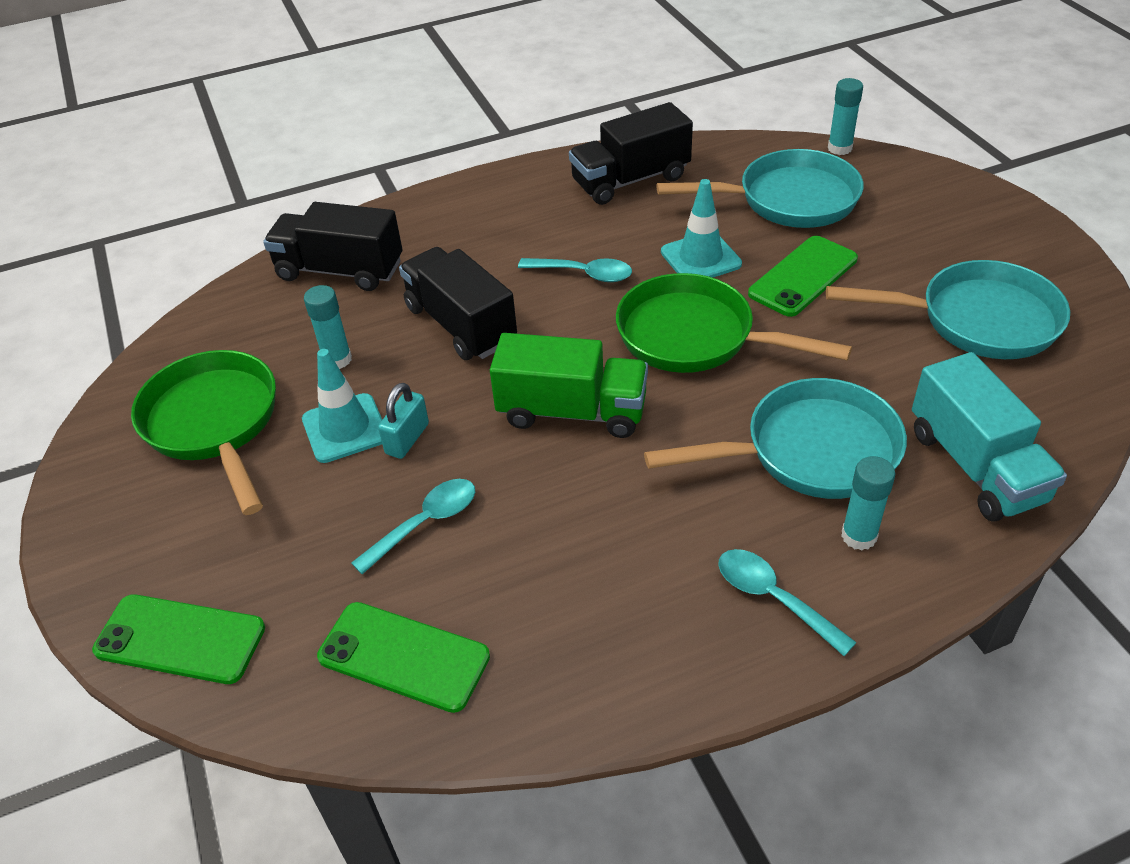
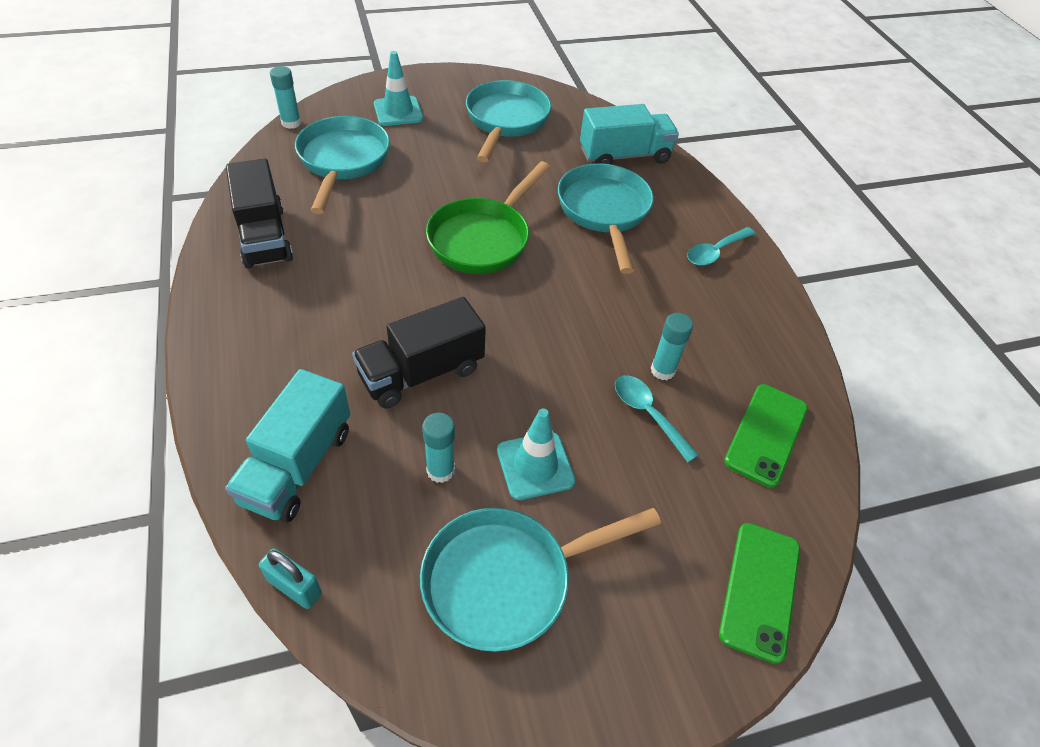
camera: 90 degrees left, 5 degrees up
green pan [131,350,276,515] -> turquoise pan [420,508,661,652]
black truck [263,202,402,291] -> turquoise truck [225,369,350,523]
turquoise padlock [378,383,429,459] -> turquoise padlock moved to [259,548,322,609]
green truck [490,333,648,438] -> none
turquoise spoon [518,258,632,282] -> none
turquoise traffic cone [661,179,742,278] -> turquoise traffic cone moved to [374,51,423,126]
green phone [748,236,858,317] -> none
turquoise glue stick [841,456,895,550] -> turquoise glue stick moved to [650,313,693,380]

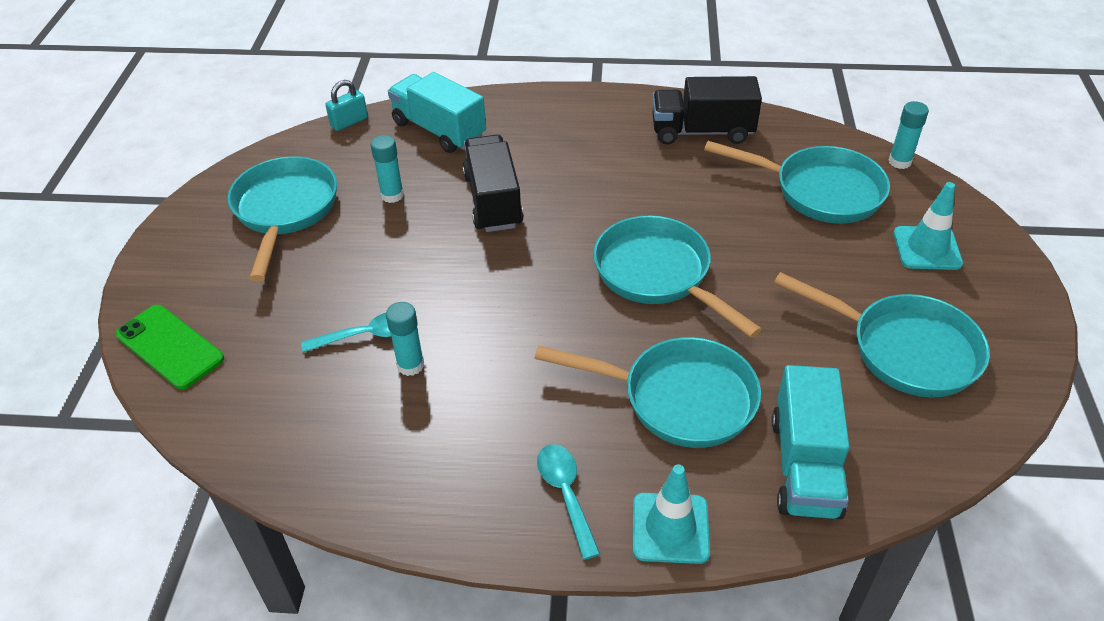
camera: 115 degrees right, 5 degrees down
green pan [426,161,550,274] -> turquoise pan [593,216,762,338]
turquoise traffic cone [497,408,575,500] -> turquoise traffic cone moved to [633,464,710,564]
green phone [724,384,808,488] -> none

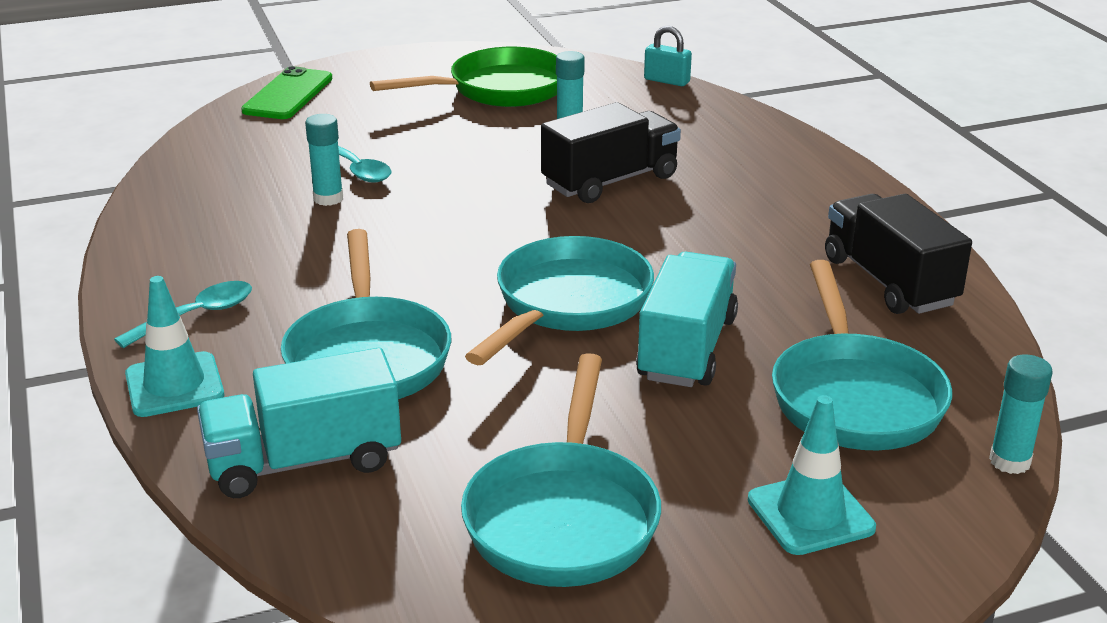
camera: 65 degrees right, 15 degrees down
turquoise pan [228,156,337,281] -> green pan [370,47,557,107]
turquoise truck [388,72,486,153] -> turquoise truck moved to [636,252,738,387]

